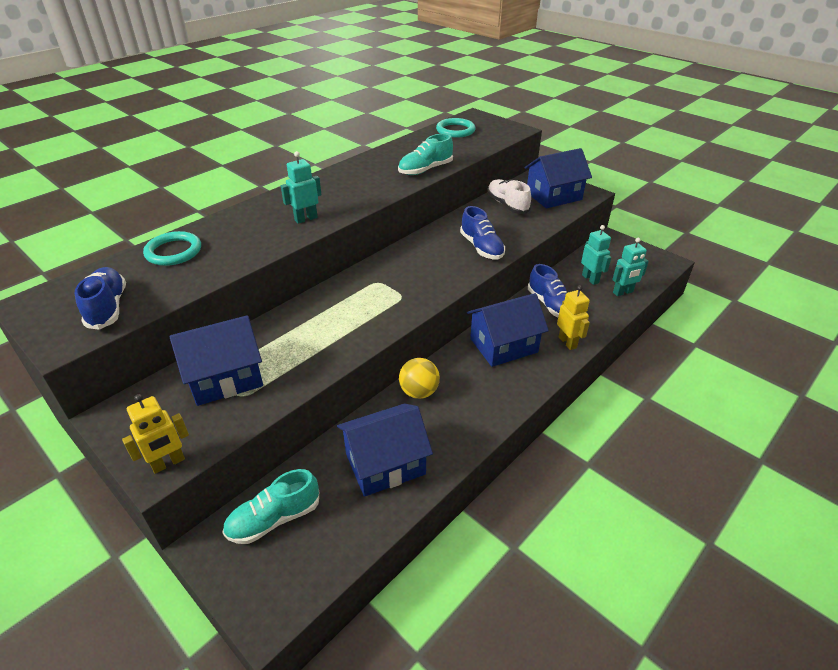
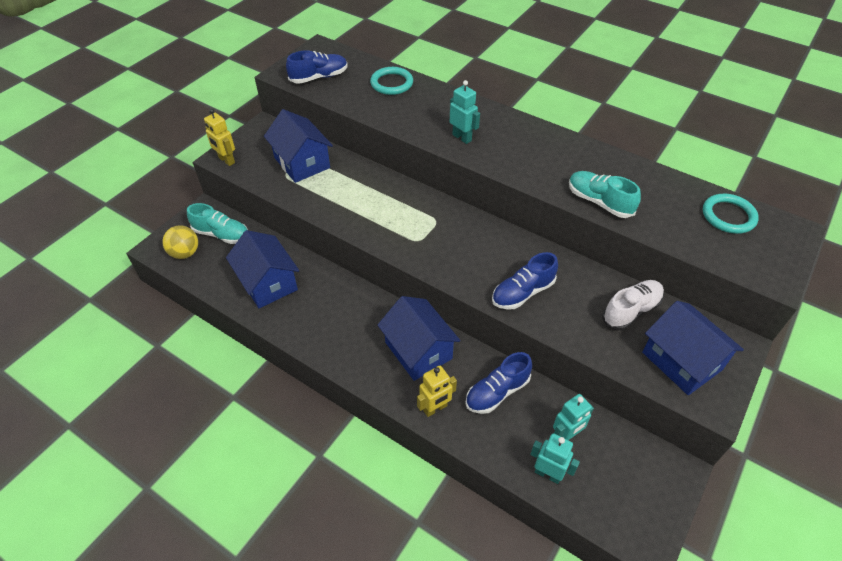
camera: 80 degrees right, 10 degrees up
turquoise shoe [222,469,319,544] -> turquoise shoe turned 150 degrees clockwise [187,203,248,244]
yellow ball [399,358,440,399] -> yellow ball moved to [162,225,198,259]
turquoise robot [612,238,649,296] -> turquoise robot turned 150 degrees clockwise [530,433,580,484]

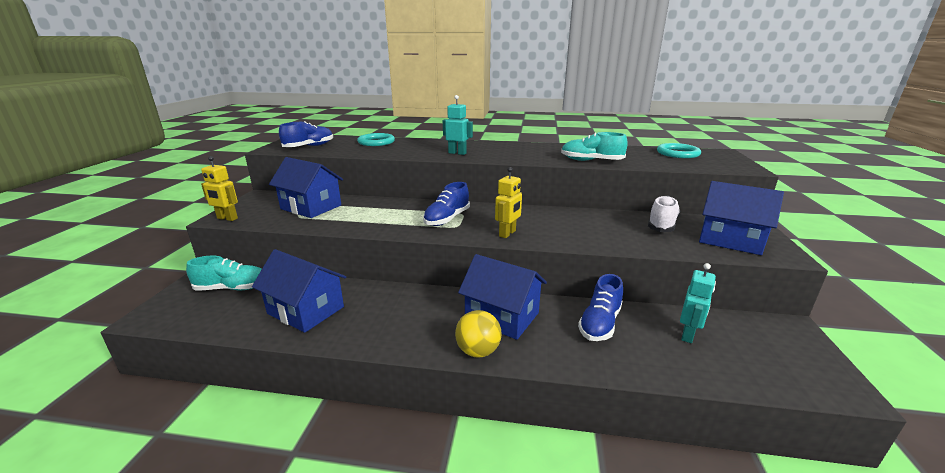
camera: 25 degrees left, 25 degrees down
yellow ball [162,225,198,259] -> yellow ball moved to [455,310,501,357]
yellow robot [417,366,457,417] -> yellow robot moved to [495,167,522,238]
blue shoe [492,252,558,310] -> blue shoe moved to [423,182,470,226]
turquoise robot [530,433,580,484] -> none

